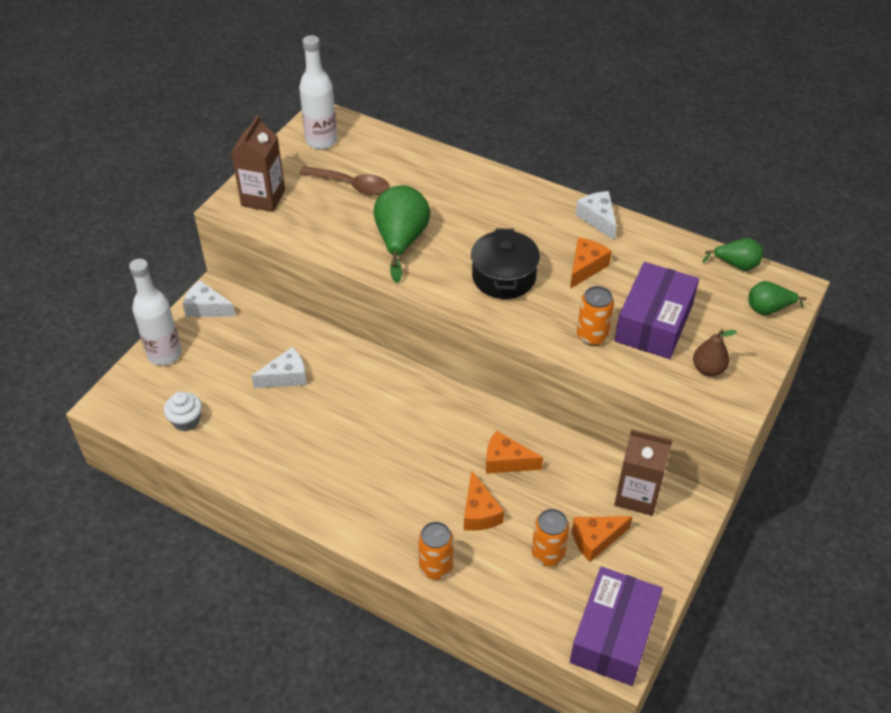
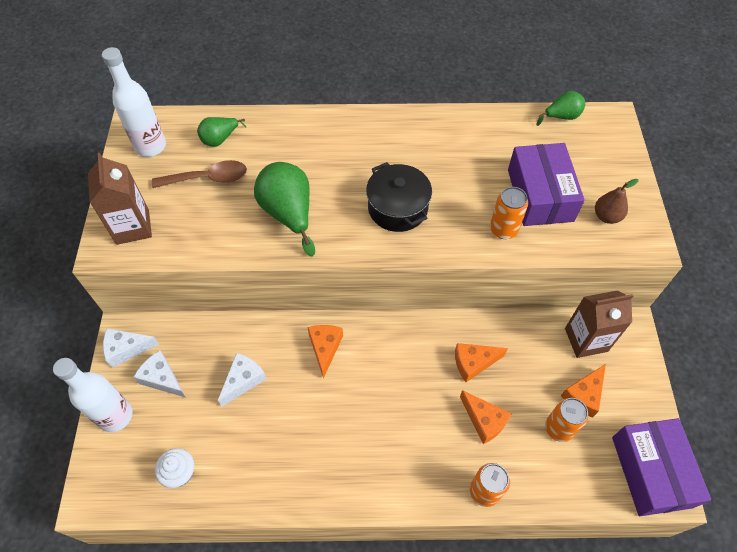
camera: 30 degrees left, 10 degrees up
orange cheese [570,237,612,289] -> orange cheese moved to [307,325,343,379]
white cheese [576,191,616,240] -> white cheese moved to [134,350,186,398]
green pear [748,281,807,315] -> green pear moved to [197,117,247,147]

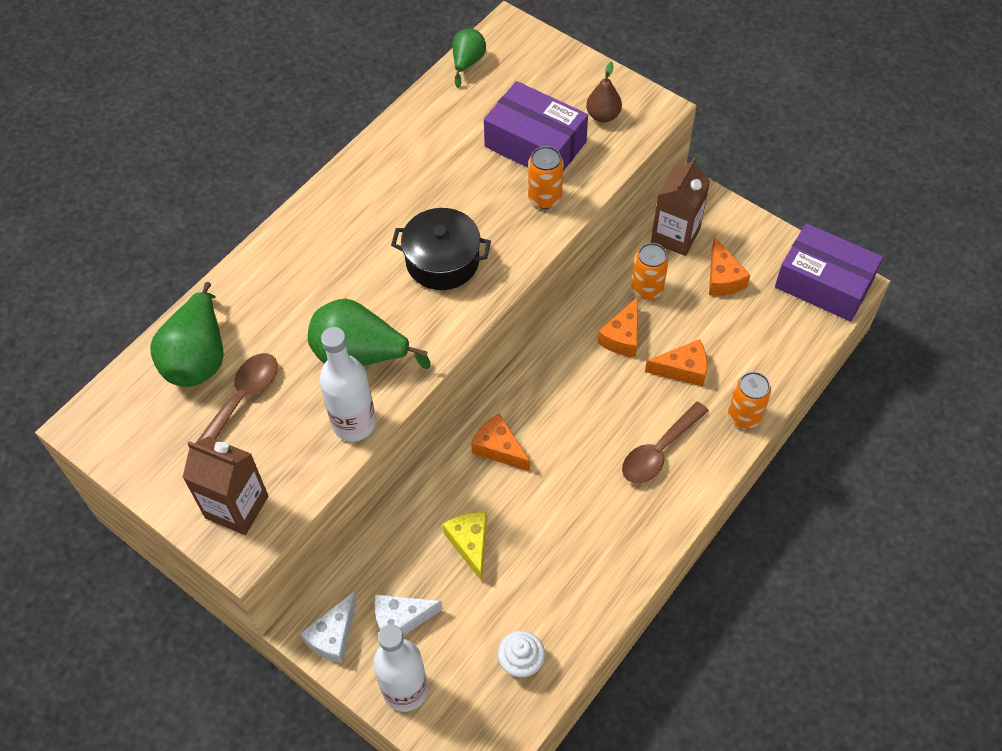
camera: 50 degrees left, 0 degrees up
white bottle [102,47,166,157] -> white bottle moved to [319,327,376,442]
green pear [197,117,247,147] -> green pear [150,282,224,387], size x1.76
white cheese [218,353,267,406] -> yellow cheese [443,512,487,581]
orange can [545,398,588,442] -> orange can moved to [631,243,669,300]
none -> brown spoon [622,402,709,484]

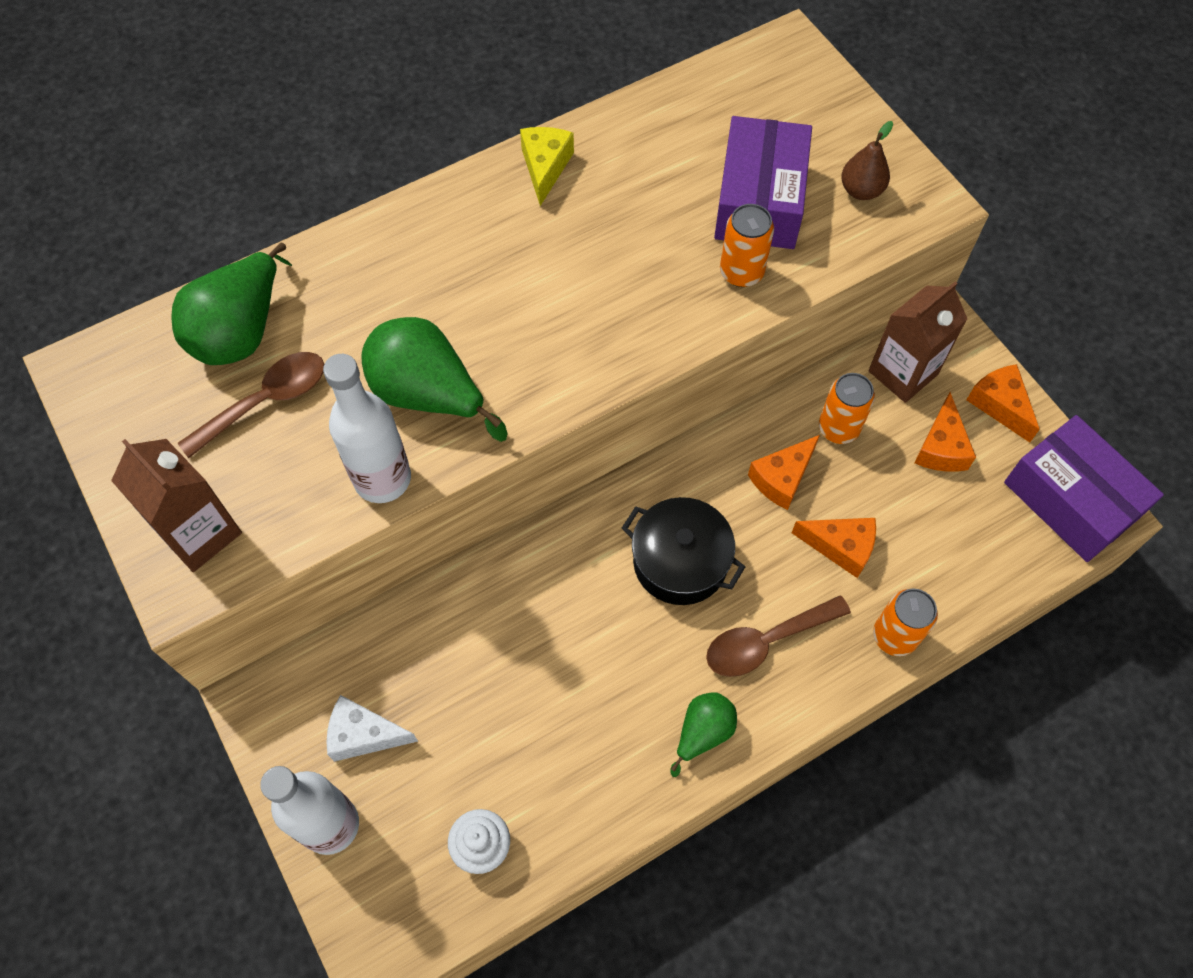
camera: 20 degrees right, 5 degrees up
white cheese [300,592,357,663] -> none
black pot [391,208,491,290] -> black pot moved to [622,497,745,605]
yellow cheese [443,512,487,581] -> yellow cheese moved to [520,127,574,206]
green pear [452,28,486,88] -> green pear moved to [670,692,737,777]
orange cheese [471,414,530,471] -> orange cheese moved to [967,364,1040,443]
purple box [484,81,588,171] -> purple box turned 45 degrees clockwise [714,116,812,249]

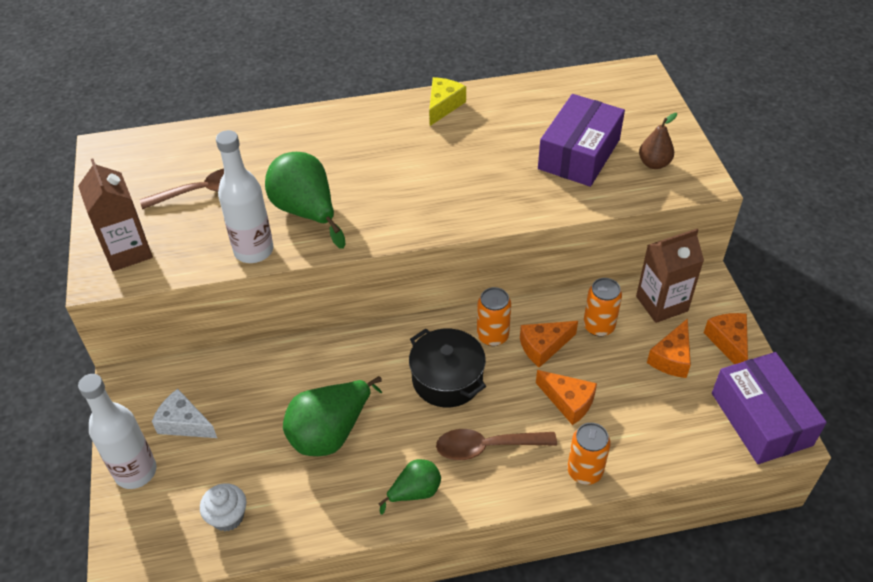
camera: 20 degrees right, 15 degrees down
green pear [171,243,292,365] -> green pear moved to [283,376,382,456]
orange can [720,204,774,287] -> orange can moved to [477,287,511,346]

